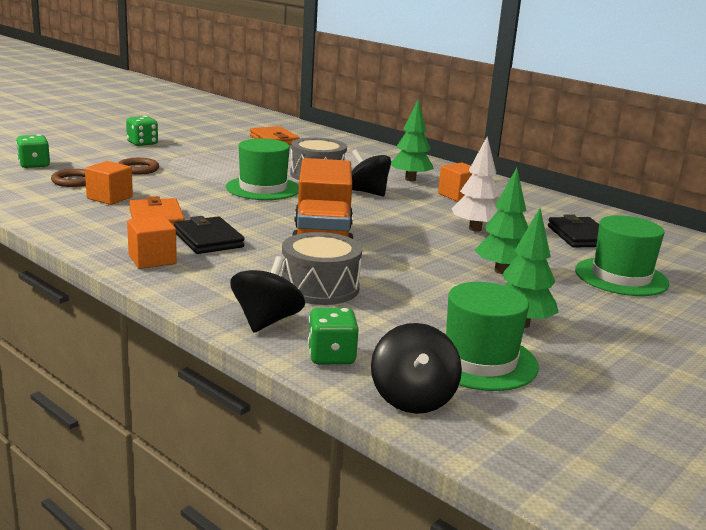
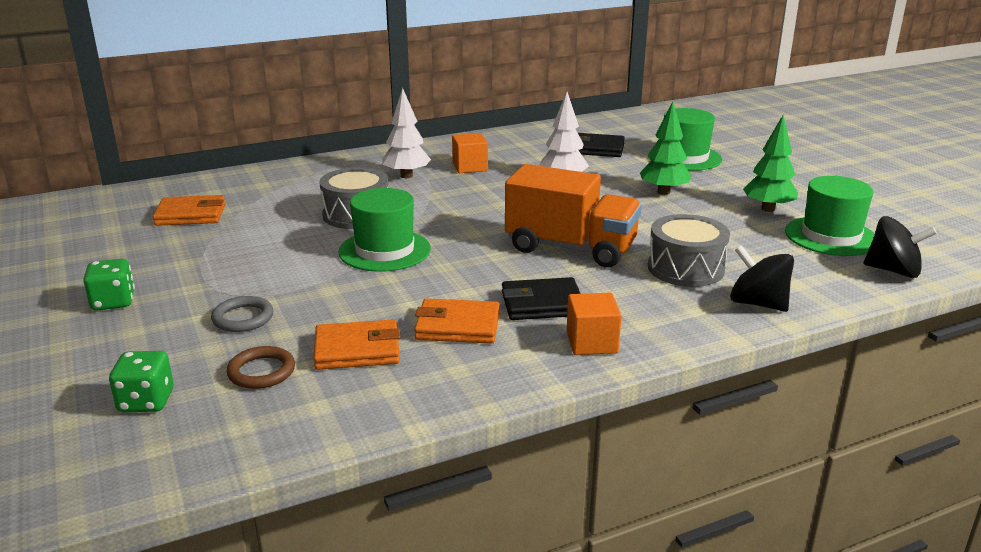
camera: 65 degrees left, 5 degrees up
orange cube [85,161,133,205] -> orange wallet [313,319,401,370]
brown ring [119,158,159,174] -> grey ring [211,296,274,332]
green dice [308,308,359,364] -> none
black spinning top [352,149,391,196] -> none
green tree [391,100,434,181] -> white tree [382,88,431,178]

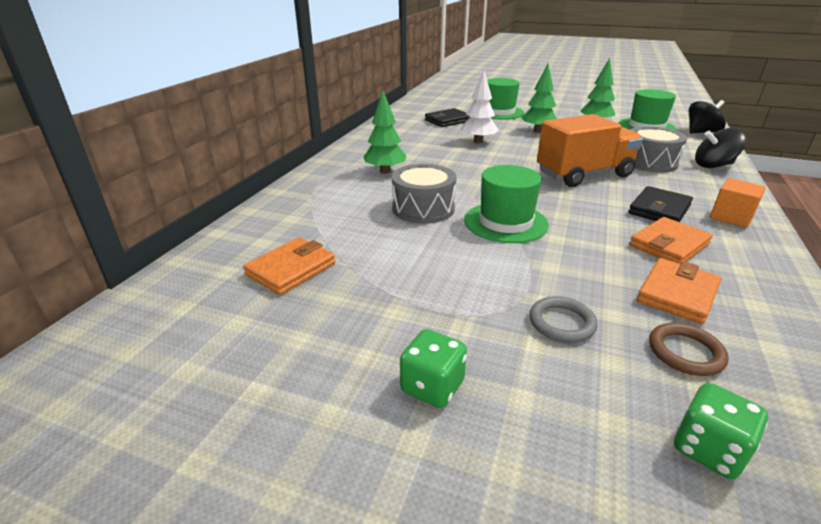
camera: 45 degrees left, 5 degrees up
white tree [382,88,431,178] -> green tree [363,91,407,174]
orange cube [452,133,488,173] -> none

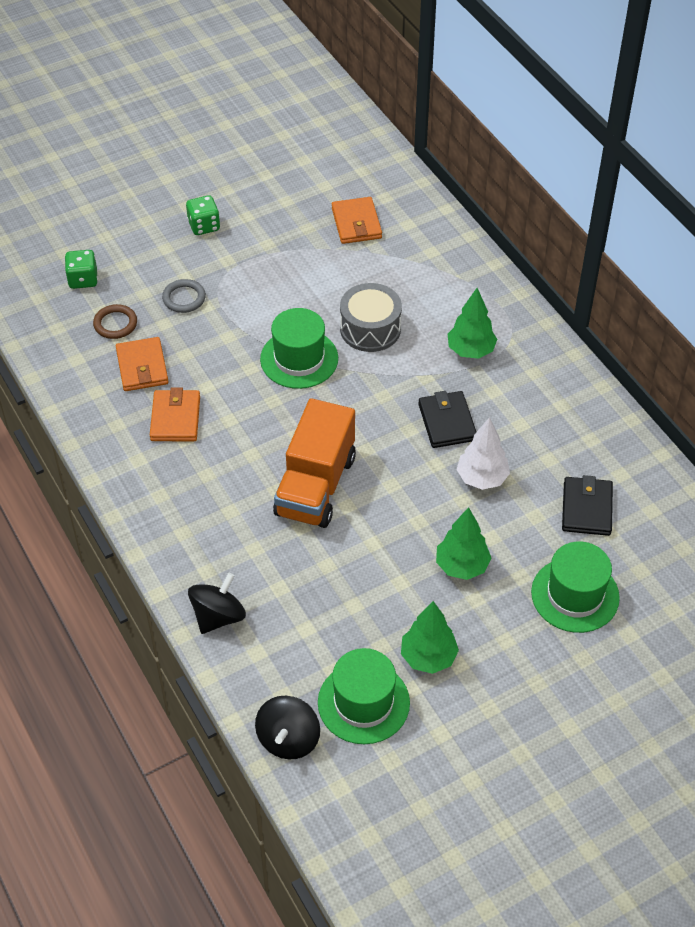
camera: 130 degrees right, 20 degrees up
black wallet [629,186,693,222] -> black wallet moved to [418,391,476,448]
grey drum [631,126,687,173] -> none
orange cube [710,178,766,228] -> none

